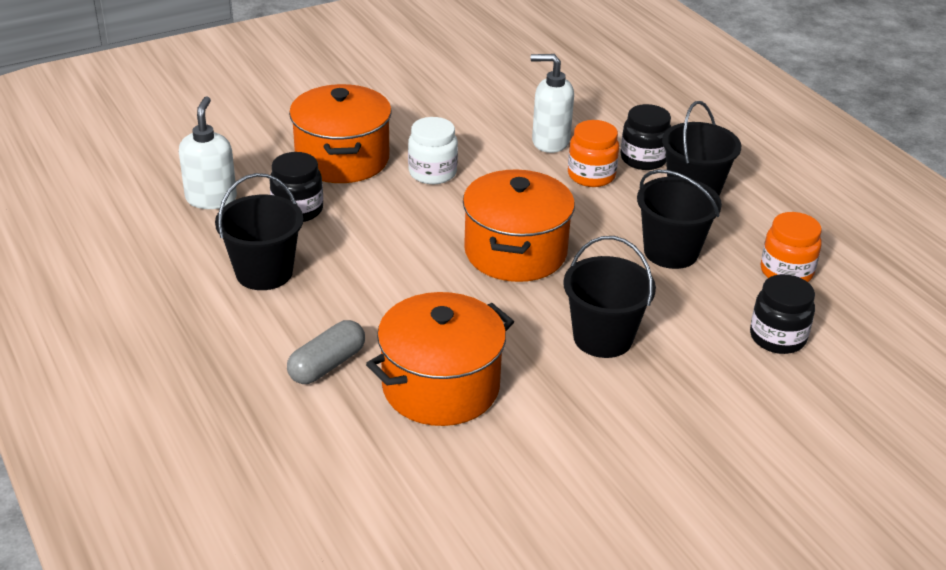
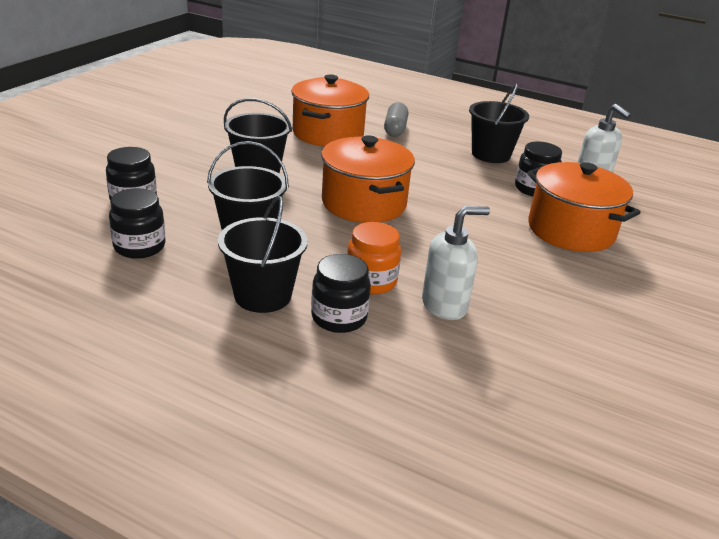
camera: 145 degrees right, 5 degrees down
white jar [408,117,458,184] -> none
orange jar [761,212,822,282] -> black jar [109,188,166,259]

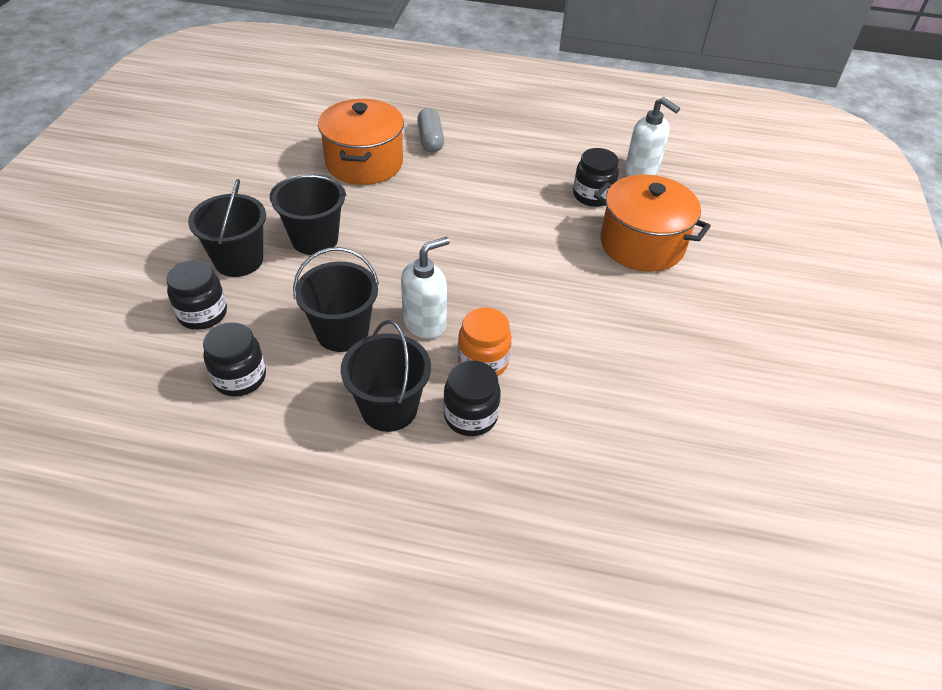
camera: 15 degrees left, 15 degrees up
orange pot [321,135,415,223] -> none
white soap dispenser [422,206,490,320] -> white soap dispenser moved to [401,237,450,339]
black bucket [469,84,529,163] -> black bucket moved to [188,179,266,277]

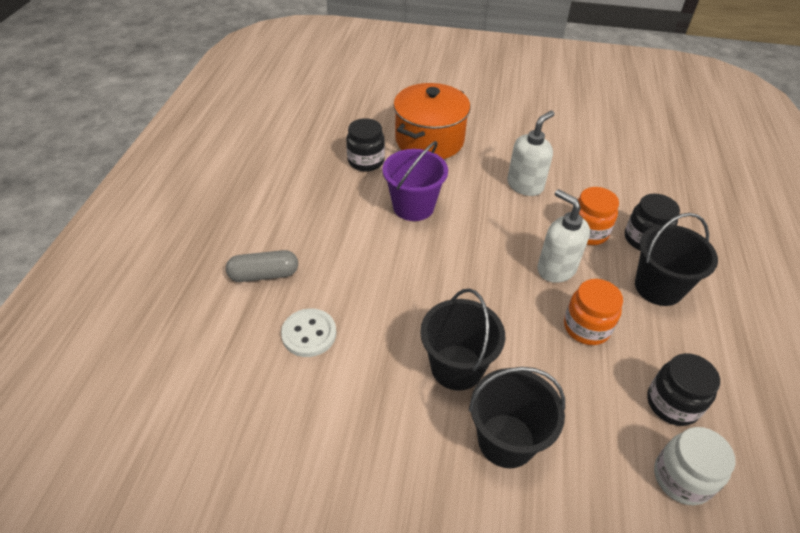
camera: 90 degrees left, 0 degrees up
black jar [166,260,227,330] -> none
black bucket [293,247,379,352] -> orange jar [564,279,623,345]
orange pot [318,99,404,185] -> white button [281,308,336,357]
white soap dispenser [625,97,680,176] -> white soap dispenser moved to [507,111,555,196]
none -> purple bucket [382,141,448,221]
none -> white jar [654,427,736,505]

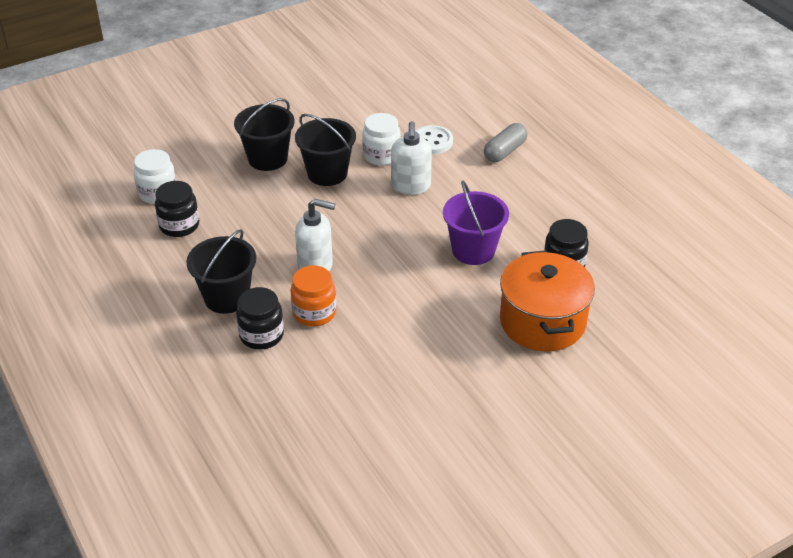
camera: 140 degrees right, 5 degrees down
white soap dispenser [507,111,555,196] -> white soap dispenser moved to [391,121,432,195]
orange jar [564,279,623,345] -> none
none -> white jar [362,113,401,166]

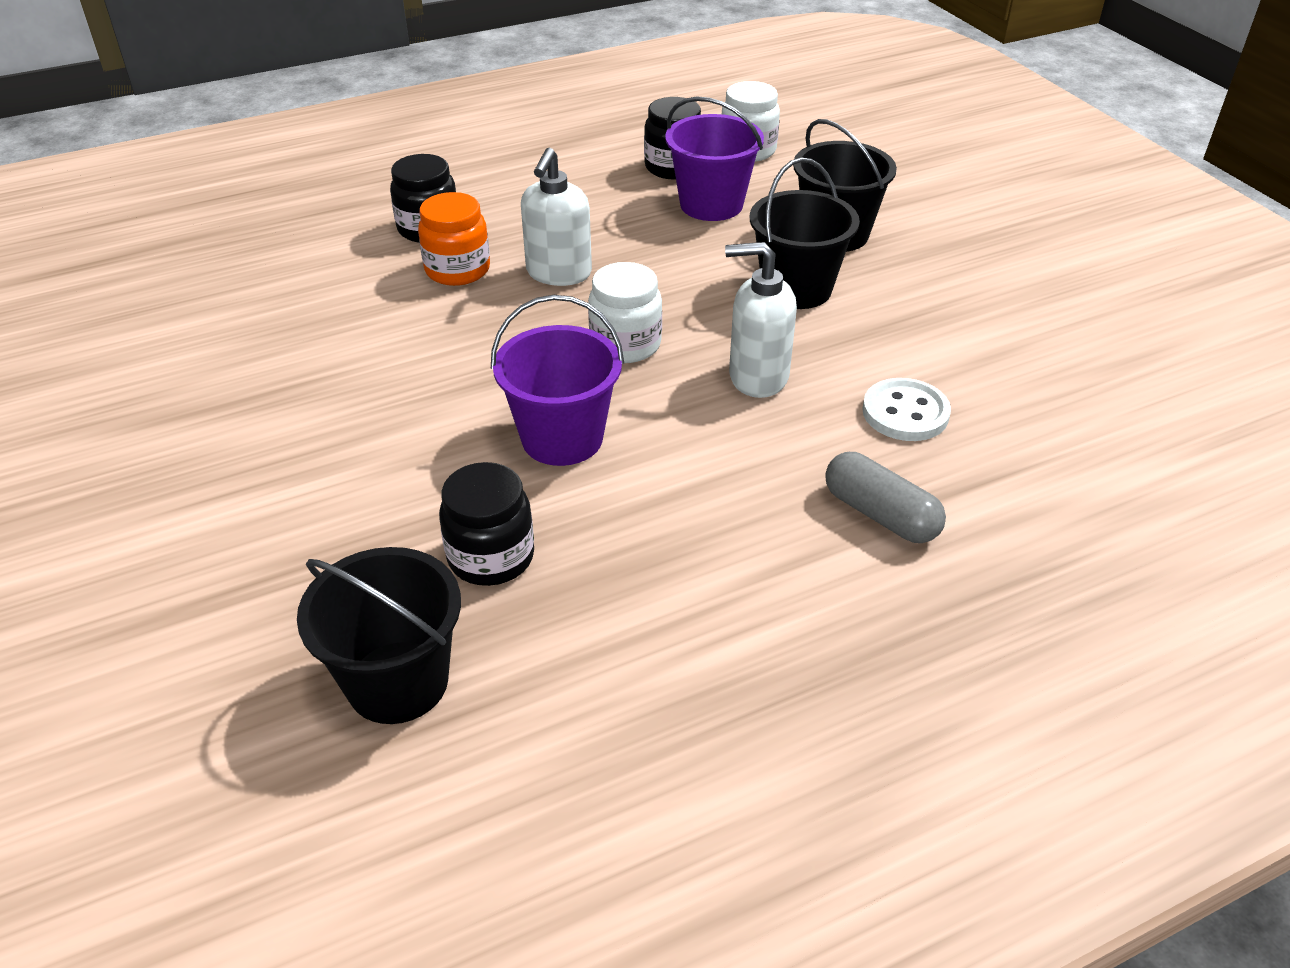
camera: 95 degrees right, 0 degrees up
black bucket [186,229,256,314] -> black bucket moved to [297,547,461,724]
white jar [362,113,401,166] -> white jar moved to [588,262,662,363]
orange pot [500,251,595,351] -> none
none -> purple bucket [665,97,764,221]

